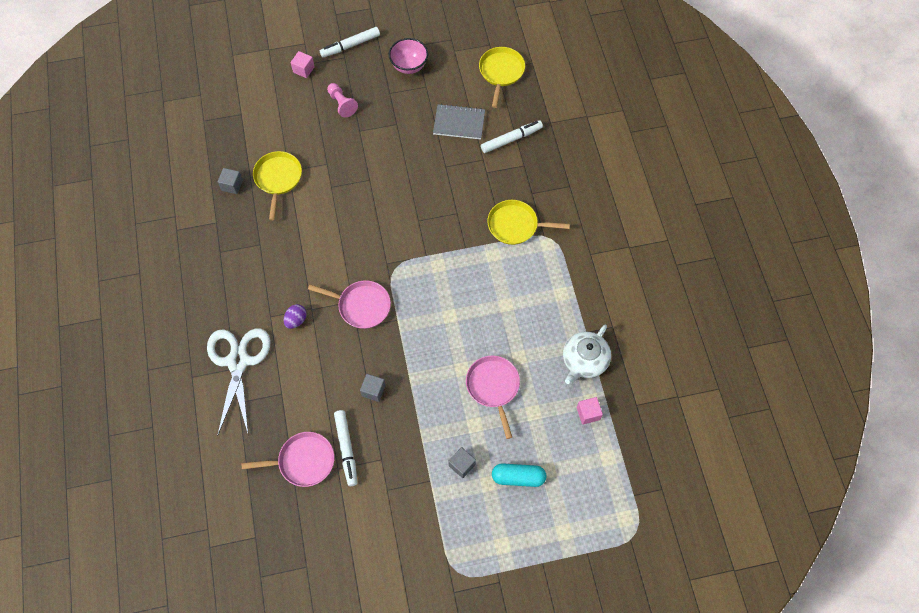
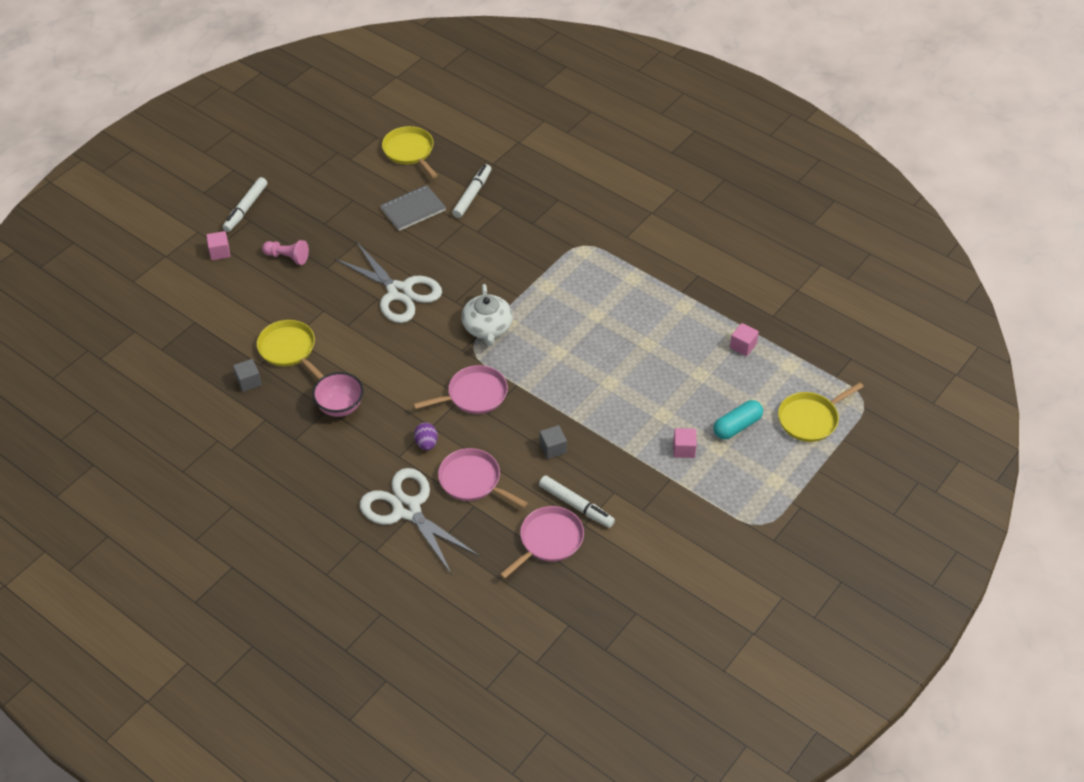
camera: 40 degrees left, 15 degrees down
pink bowl [389,38,428,74] -> pink bowl moved to [312,372,364,417]
grey cube [448,447,476,478] -> pink cube [673,428,697,458]
pink pan [466,356,520,439] -> pink pan moved to [438,448,528,508]
yellow pan [487,200,570,245] -> yellow pan moved to [778,382,864,442]
white teapot [563,325,611,384] -> white teapot moved to [462,284,513,346]
none -> white scissors [334,243,442,323]

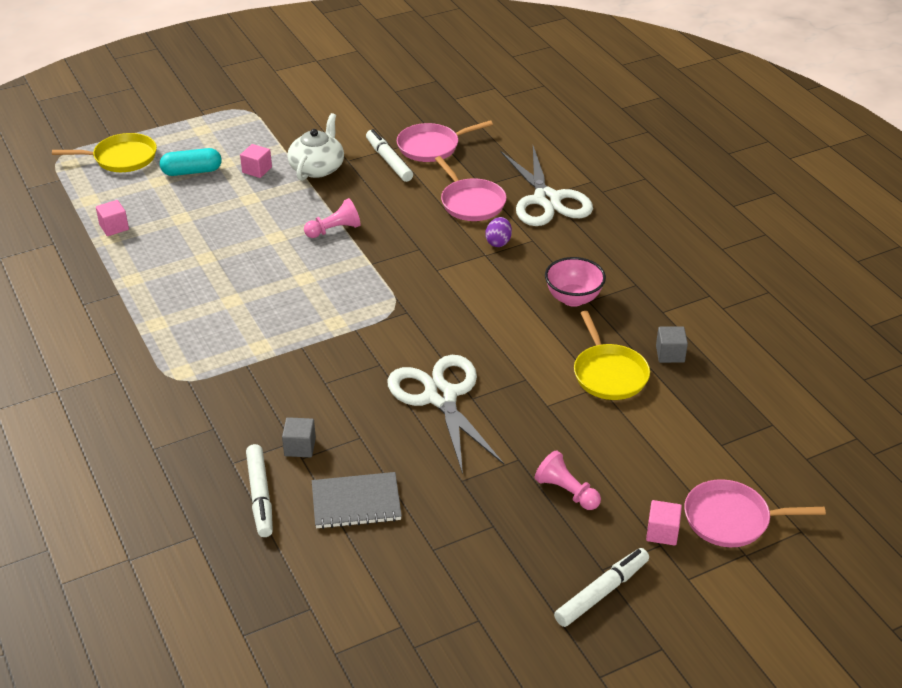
camera: 155 degrees left, 10 degrees down
yellow pan [382,126,438,178] -> none
pink pan [413,365,508,414] -> pink pan moved to [684,479,826,547]
white marker [452,164,491,218] -> white marker turned 60 degrees counterclockwise [246,444,273,537]
white teapot [462,284,513,346] -> white teapot moved to [287,113,344,181]
grey cube [540,425,567,459] -> grey cube moved to [282,417,316,457]
none -> pink pawn [304,198,361,238]

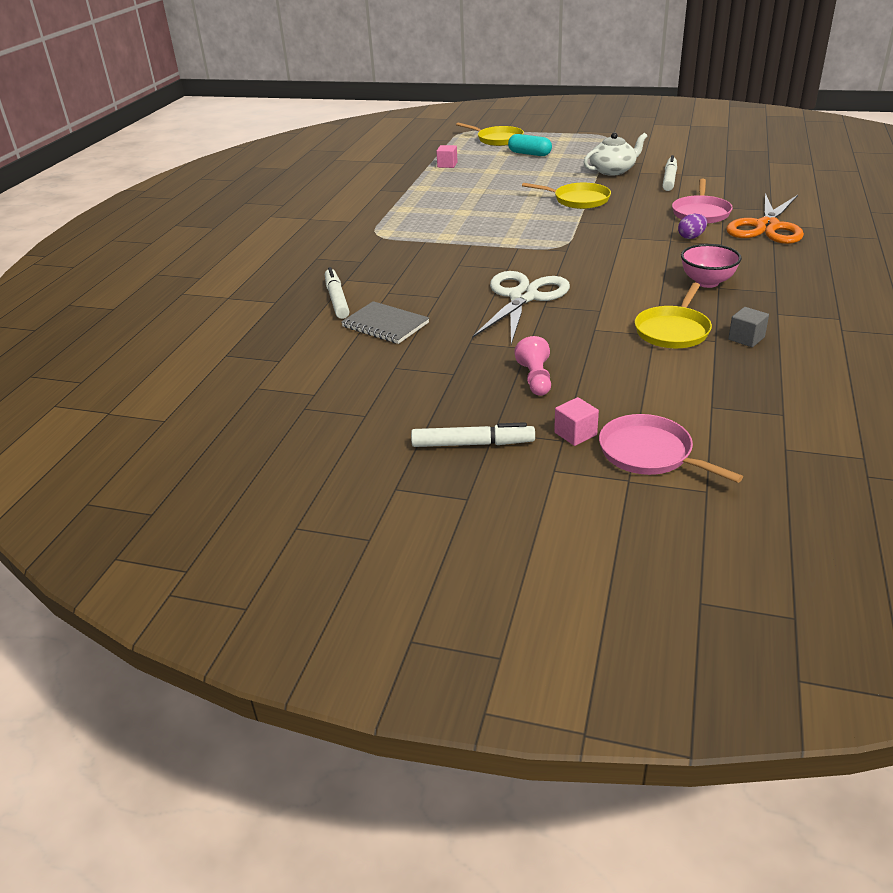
camera: 45 degrees right, 5 degrees down
pink cube [240,144,272,178] -> none
white marker [246,444,273,537] -> white marker turned 135 degrees clockwise [325,267,350,319]
grey cube [282,417,316,457] -> none
pink pawn [304,198,361,238] -> yellow pan [522,183,611,209]
pink pan [397,120,493,162] -> none
white scissors [501,146,593,226] -> orange scissors [726,193,804,244]

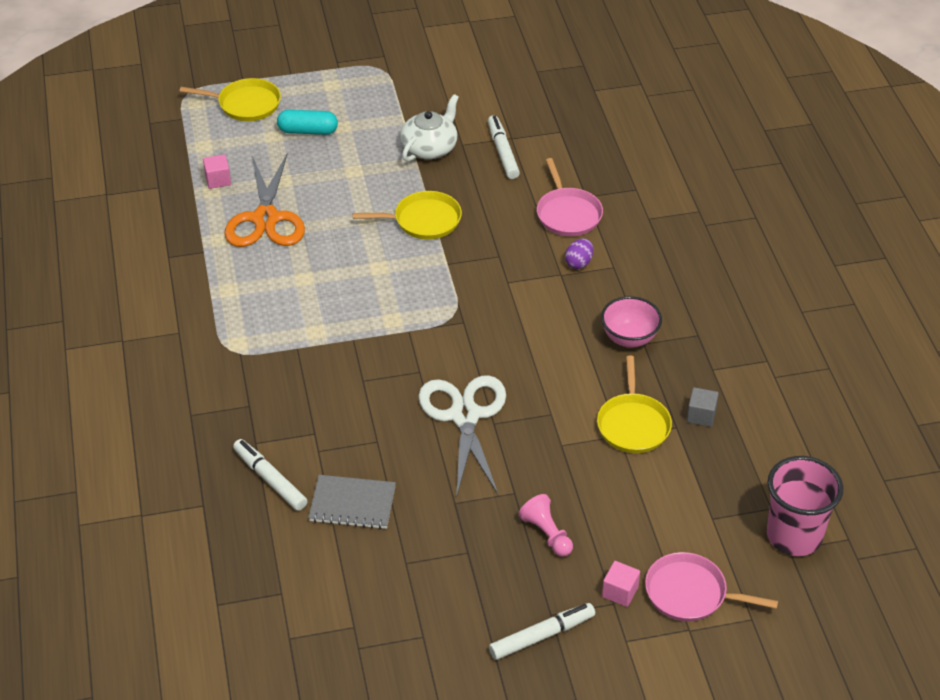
camera: 30 degrees left, 10 degrees up
orange scissors [726,193,804,244] -> orange scissors moved to [224,154,305,247]
none -> pink cup [767,456,843,556]

